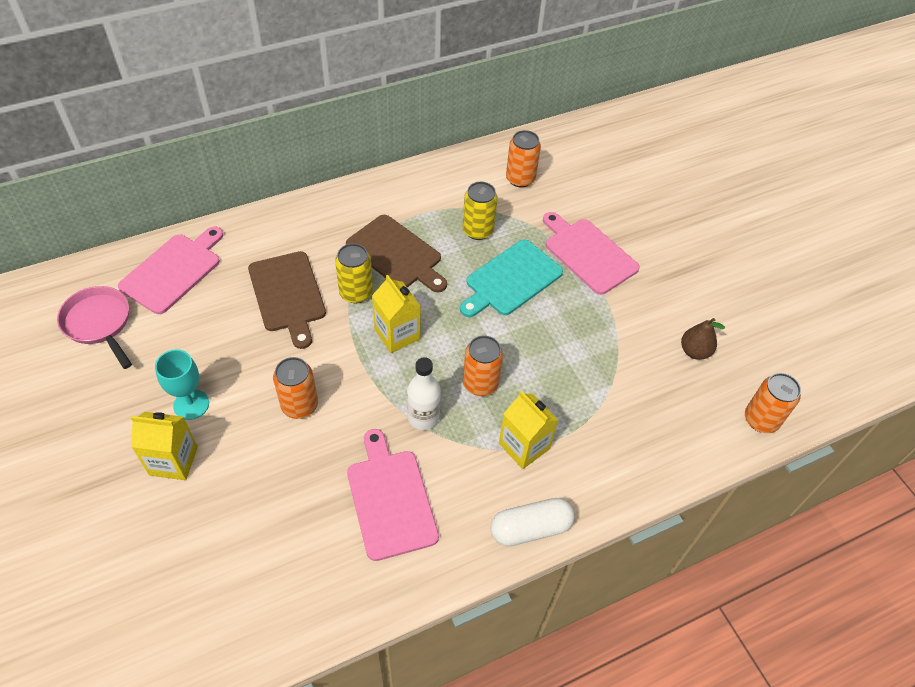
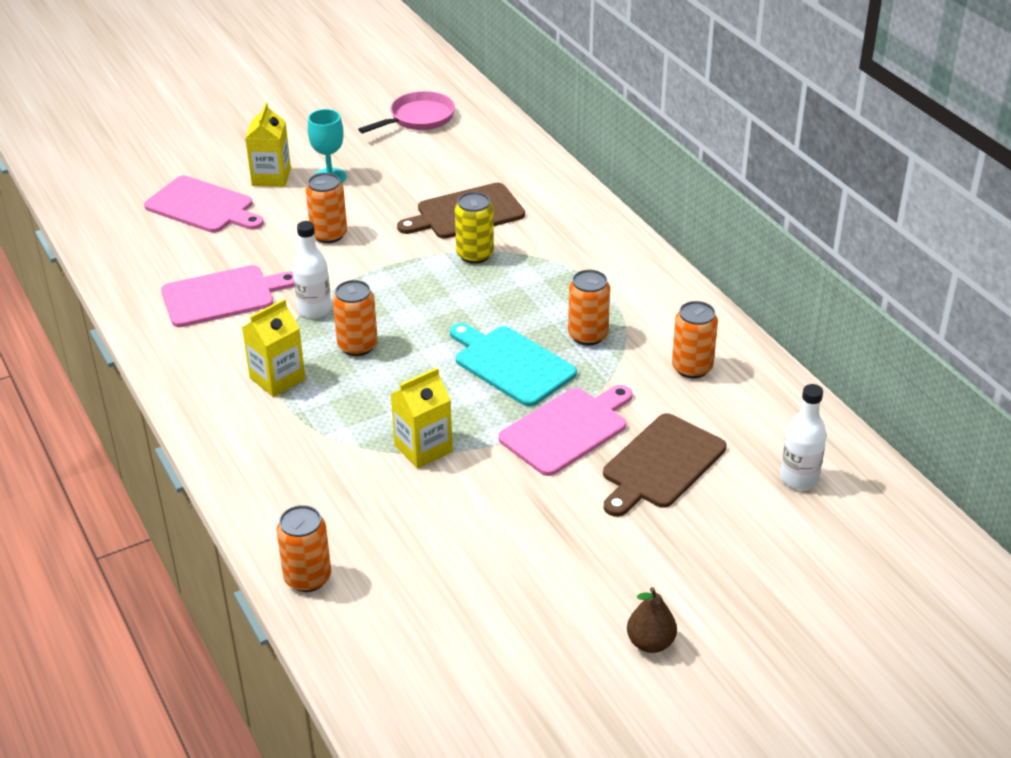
camera: 90 degrees right, 15 degrees down
pink cutting board [118,227,223,314] -> pink cutting board moved to [144,175,264,233]
brown cutting board [346,215,447,293] -> brown cutting board moved to [603,413,726,517]
yellow carton [372,275,420,353] -> yellow carton moved to [391,368,453,469]
yellow can [462,182,498,240] -> orange can [568,270,610,345]
white capsule [491,498,575,546] -> none
brown pear [681,318,725,360] -> brown pear moved to [627,587,677,653]
none -> white bottle [780,384,826,490]

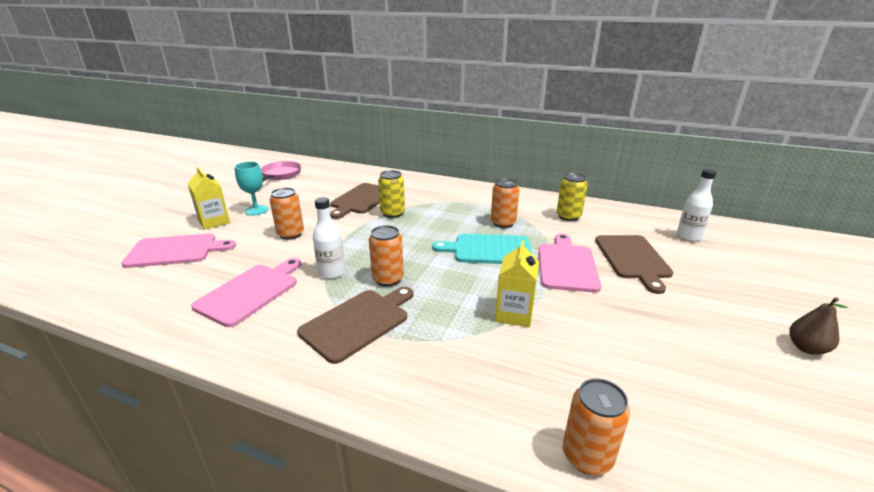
camera: 40 degrees left, 10 degrees down
yellow carton [242,299,306,397] -> brown cutting board [297,287,413,364]
orange can [672,301,718,378] -> yellow can [557,173,588,221]

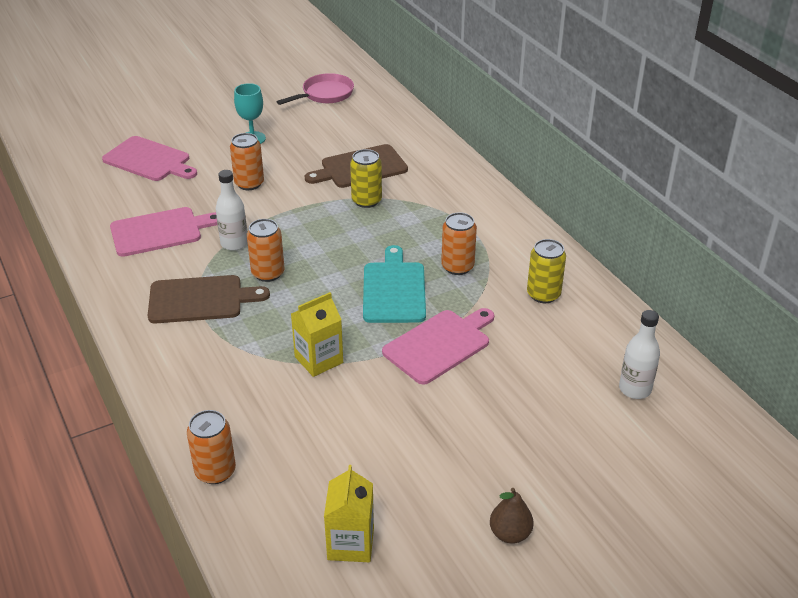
camera: 40 degrees right, 10 degrees up
yellow carton [188,167,230,230] -> yellow carton moved to [324,465,374,562]
turquoise cutting board [432,234,532,264] -> turquoise cutting board turned 45 degrees clockwise [363,245,426,323]
brown cutting board [595,235,673,294] -> none

